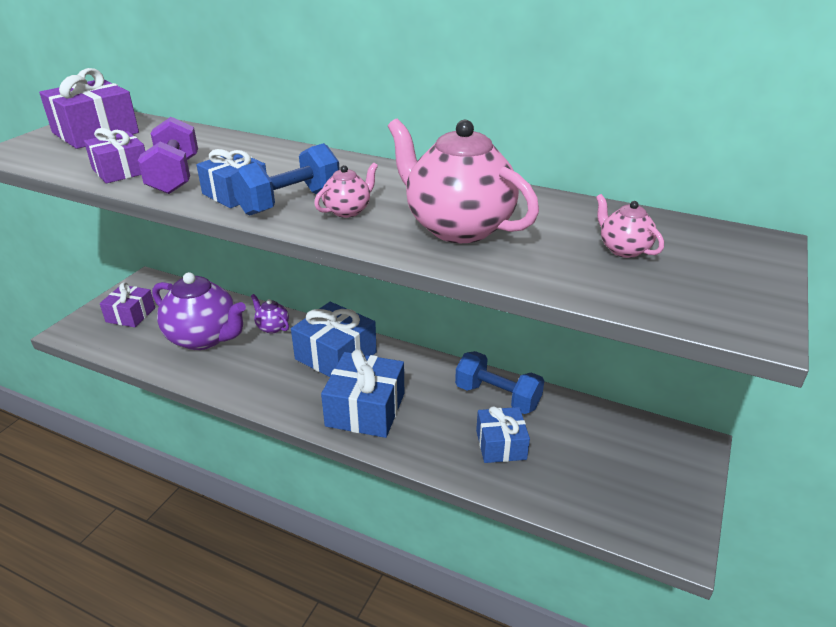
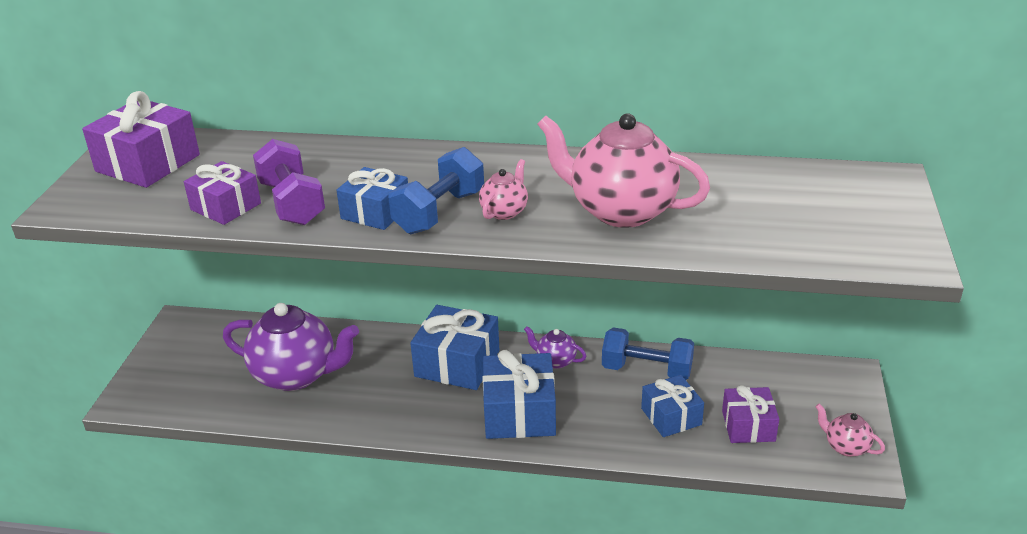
camera: 15 degrees left, 0 degrees up
purple gift [100,282,155,327] -> purple gift moved to [722,385,779,443]
purple teapot [251,294,289,333] -> purple teapot moved to [524,326,586,369]
pink teapot [596,194,664,258] -> pink teapot moved to [815,403,885,457]

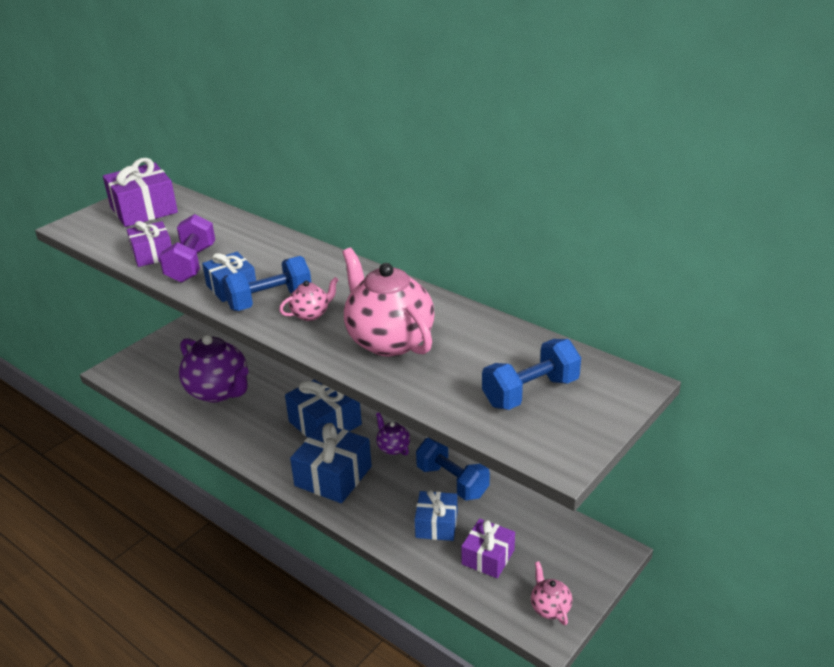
camera: 30 degrees right, 0 degrees up
none -> blue dumbbell [482,339,581,410]

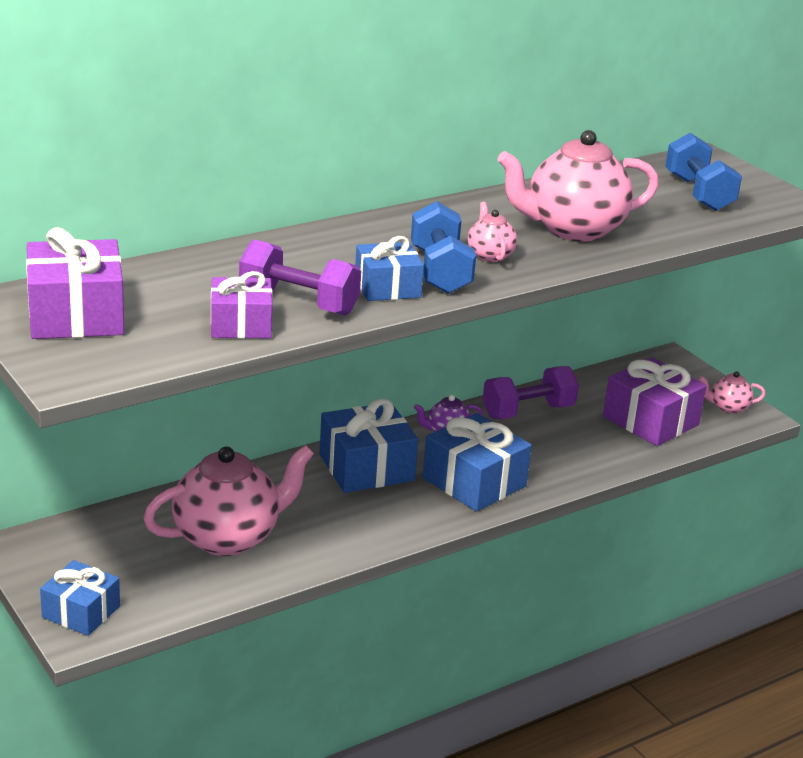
camera: 75 degrees left, 5 degrees down
purple teapot [179,335,249,402] -> pink teapot [143,445,314,556]
blue gift [415,490,458,541] -> blue gift moved to [40,560,120,636]
blue dumbbell [416,438,490,501] -> purple dumbbell [483,366,579,419]
purple gift [461,519,515,578] -> purple gift [603,357,706,446], size x1.57

